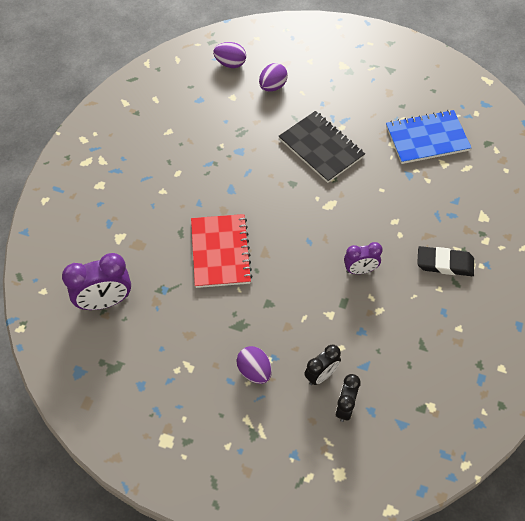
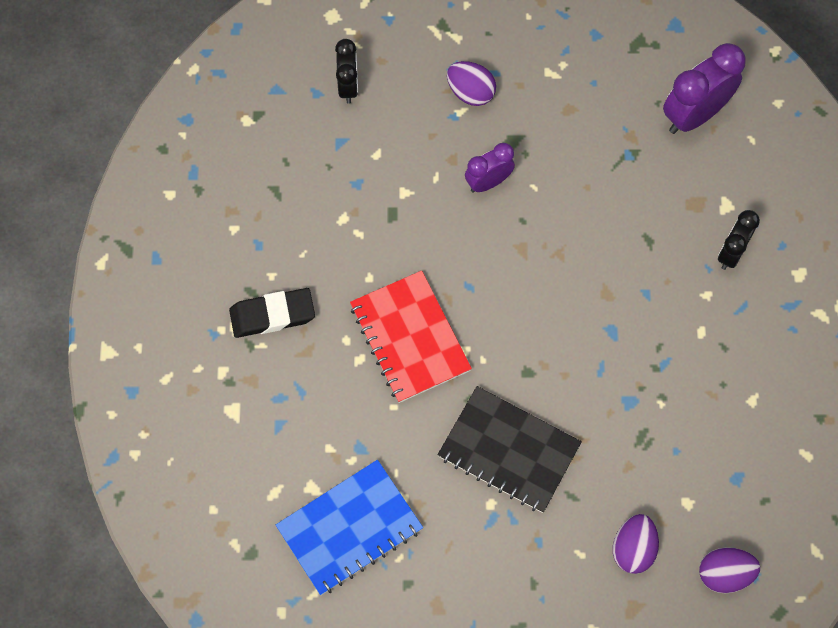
camera: 160 degrees right, 10 degrees up
red notebook [191,214,253,288] -> red notebook moved to [350,271,472,403]
black clock [304,344,341,385] -> black clock moved to [718,210,760,270]
purple clock [344,242,383,274] -> purple clock moved to [465,143,515,193]

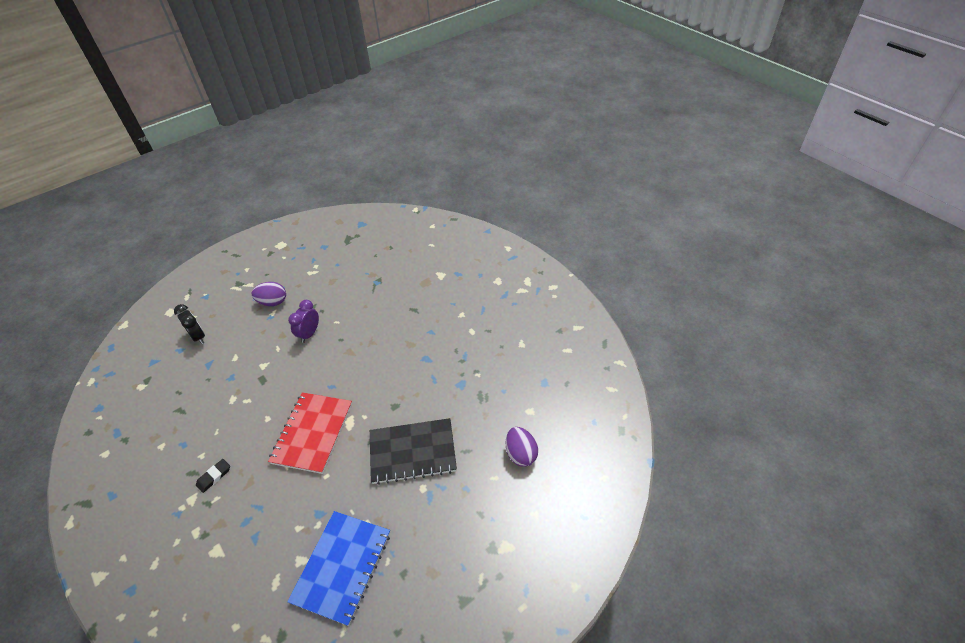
camera: 35 degrees left, 20 degrees down
black eraser [229,288,315,338] -> black eraser [196,459,230,493], size x0.56
red notebook [350,271,472,403] -> red notebook turned 75 degrees clockwise [268,392,352,474]
purple clock [663,43,746,134] -> none
purple egg [699,547,760,593] -> none
black clock [718,210,760,270] -> none

